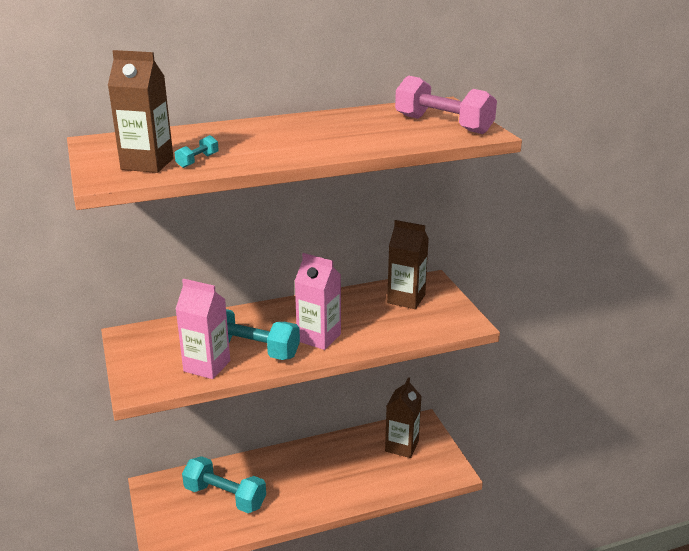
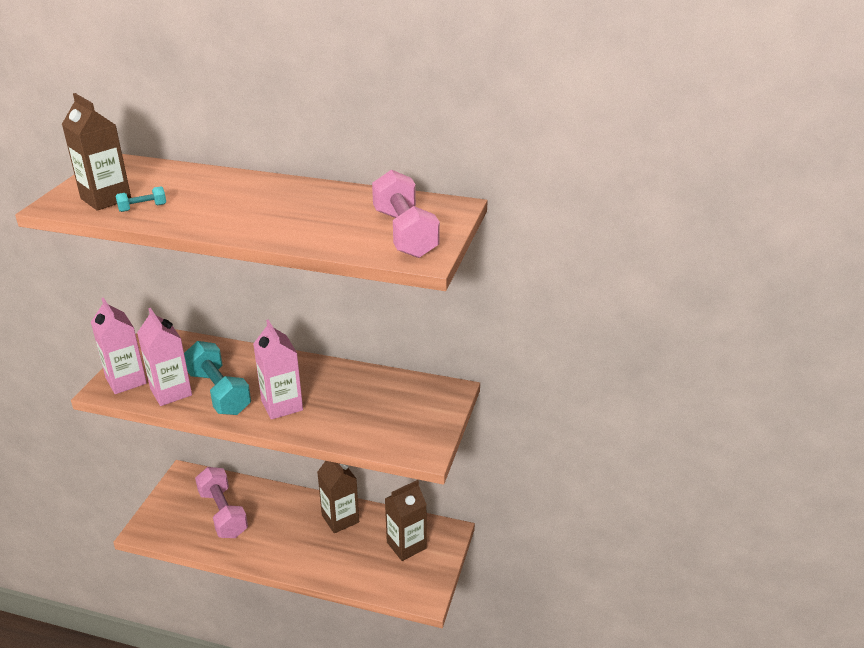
camera: 35 degrees right, 5 degrees up
turquoise dumbbell [182,456,266,513] -> pink dumbbell [195,467,248,538]
brown carton [387,220,429,309] -> brown carton moved to [317,461,359,533]
none -> pink carton [91,297,147,394]

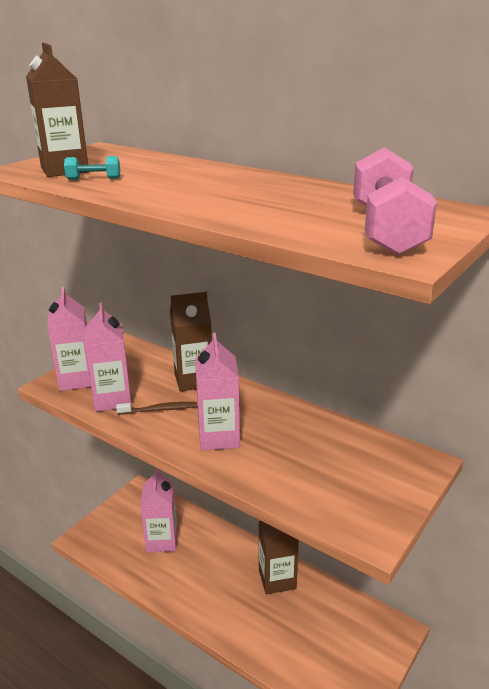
camera: 20 degrees right, 5 degrees down
turquoise dumbbell [184,341,251,415] -> brown toothbrush [116,402,197,415]
pink dumbbell [195,467,248,538] -> pink carton [140,468,178,552]
brown carton [385,480,427,561] -> brown carton moved to [170,292,212,392]

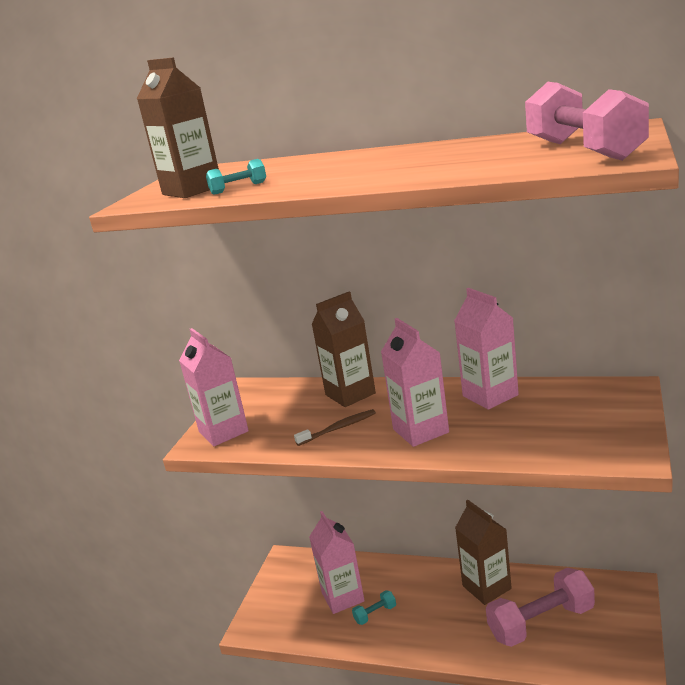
camera: 15 degrees left, 5 degrees down
pink carton [85,303,132,412] -> pink carton moved to [454,288,519,410]
none -> turquoise dumbbell [352,590,396,625]
none -> pink dumbbell [486,568,595,647]

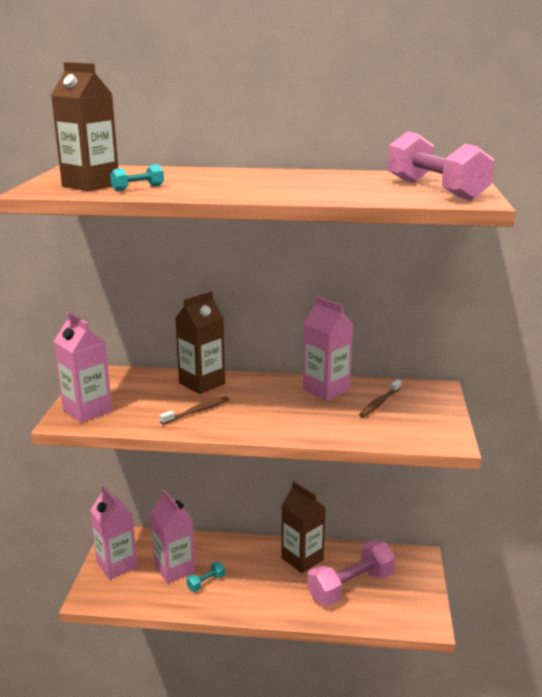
camera: 15 degrees left, 0 degrees up
pink carton [381,318,449,447] -> pink carton moved to [90,486,137,579]
none -> brown toothbrush [359,379,402,417]

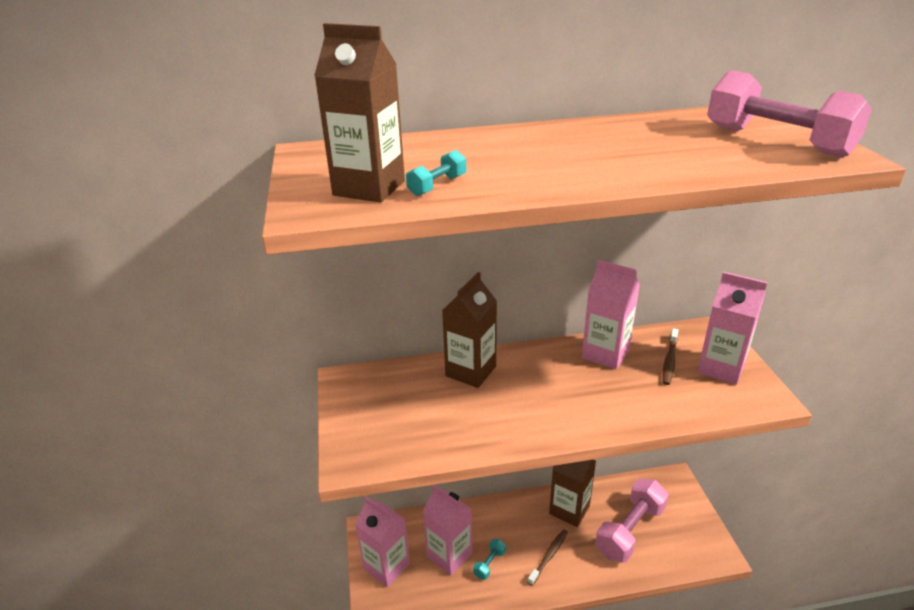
camera: 15 degrees left, 10 degrees up
pink carton [53,312,112,423] -> pink carton moved to [697,272,767,385]
brown toothbrush [160,397,229,425] -> brown toothbrush moved to [527,529,568,586]

